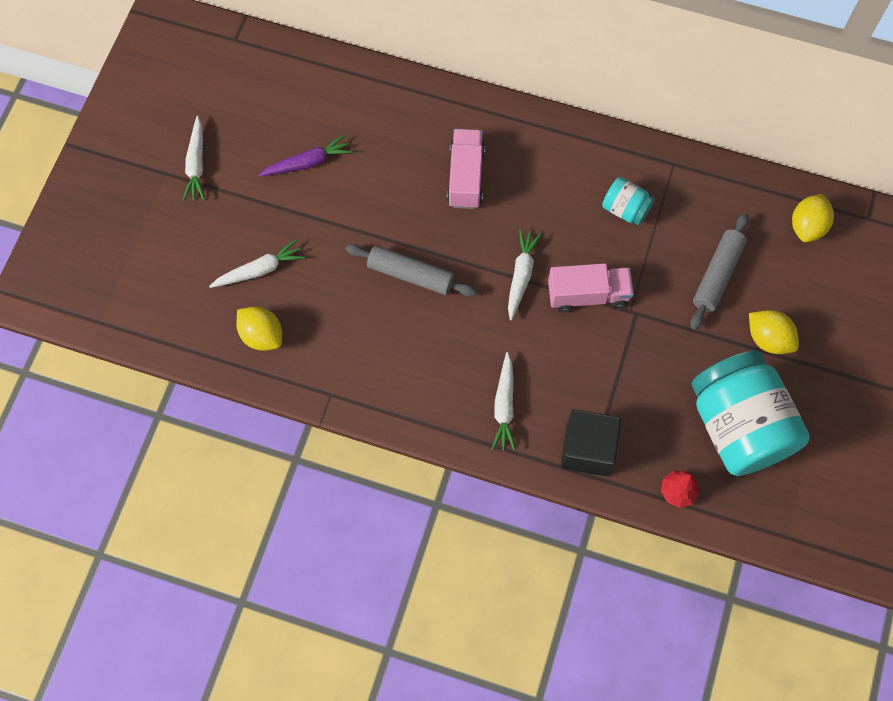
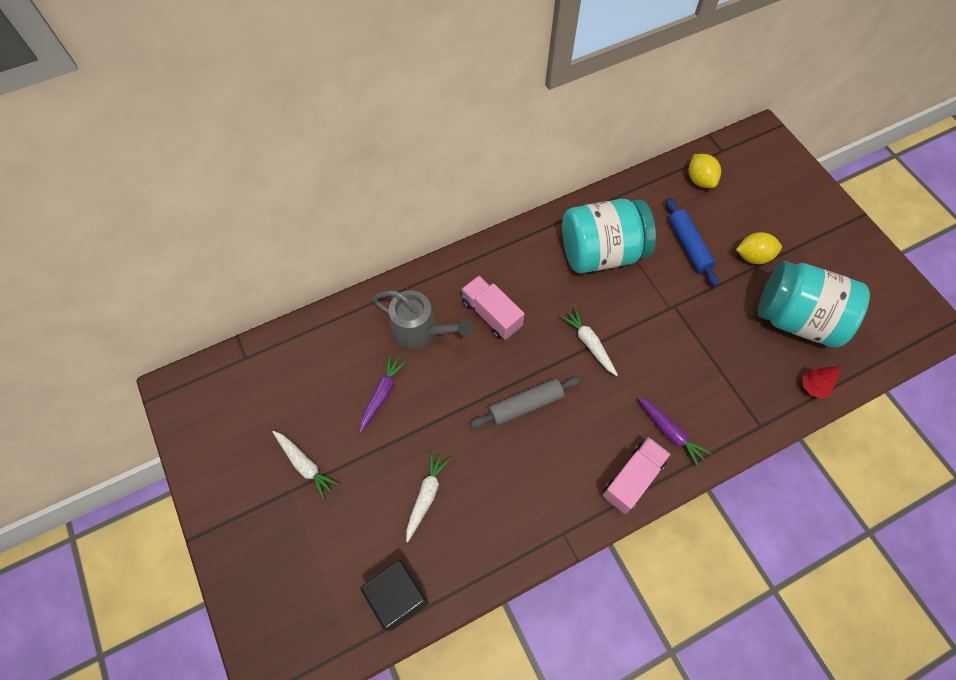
camera: 45 degrees left, 5 degrees down
yellow lemon [236,307,282,351] -> none
white carrot [492,352,516,451] -> purple carrot [637,397,711,467]
pink truck [548,263,634,312] -> pink truck moved to [602,437,671,514]
black cube [561,409,621,476] -> black cube moved to [361,560,429,631]
turquoise jar [602,177,655,225] -> turquoise jar [562,199,656,273], size x2.24
grey rolling pin [690,213,749,330] -> blue rolling pin [666,198,719,287]
none -> grey watering can [372,290,472,349]

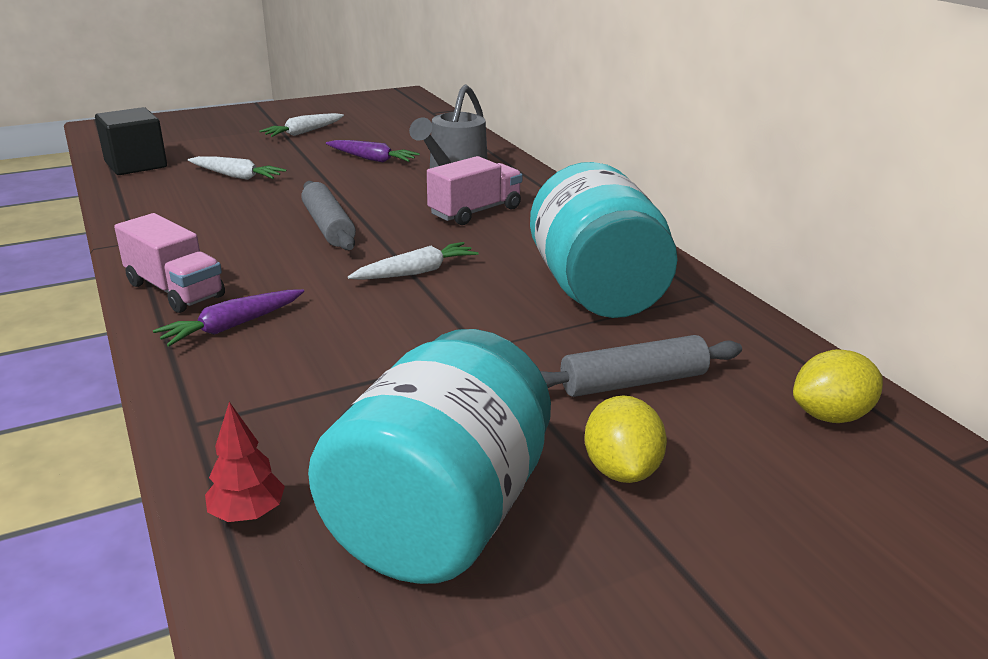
camera: 90 degrees right, 35 degrees down
blue rolling pin [666,198,719,287] -> grey rolling pin [540,335,742,397]

